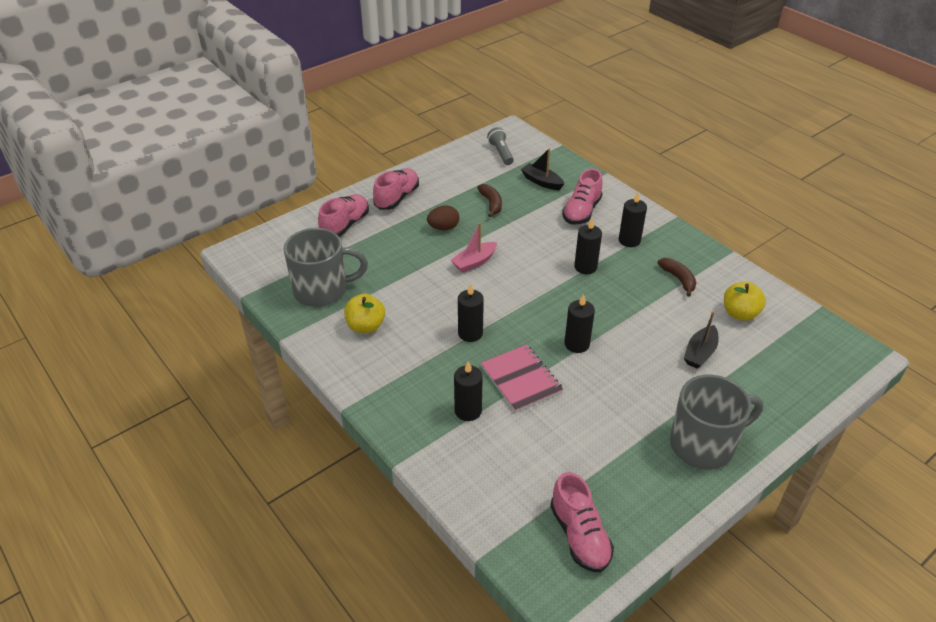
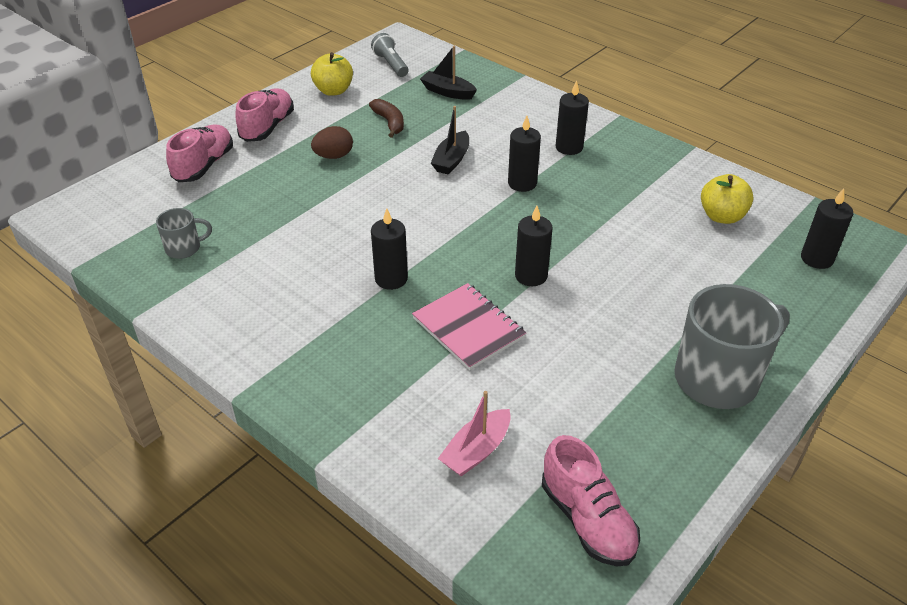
camera: 10 degrees left, 0 degrees up
grey mug [284,228,368,307] -> grey mug [156,208,212,259], size x0.48
yellow apple [344,294,385,333] -> yellow apple moved to [311,52,353,96]
pink boat [451,223,497,273] -> pink boat moved to [438,391,511,476]
black candle [454,361,483,421] -> black candle moved to [801,188,853,269]
pink shoe [562,168,603,225] -> none
brown banana [658,258,696,297] -> none
black boat [684,311,719,369] -> black boat moved to [431,106,469,174]

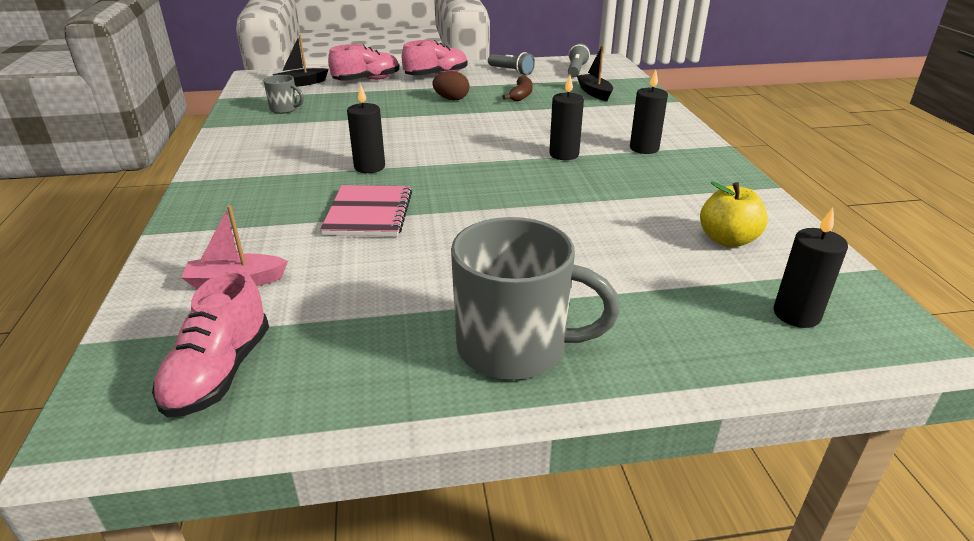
camera: 40 degrees right, 10 degrees down
yellow apple [311,52,353,96] -> grey flashlight [488,52,535,76]
black boat [431,106,469,174] -> black boat moved to [272,34,329,87]
black candle [515,206,553,286] -> none

